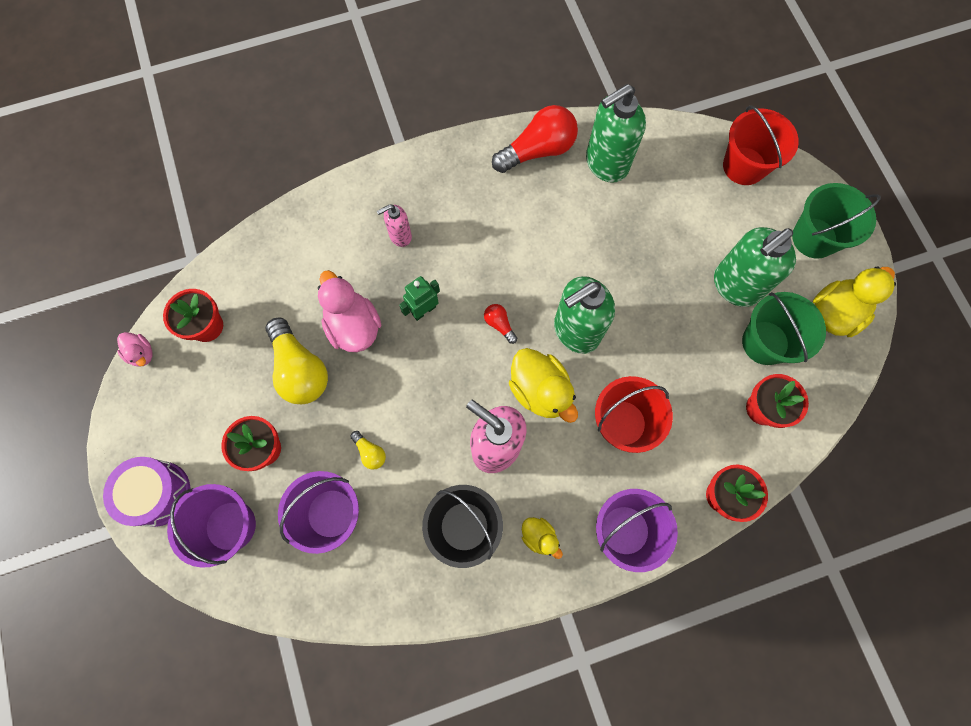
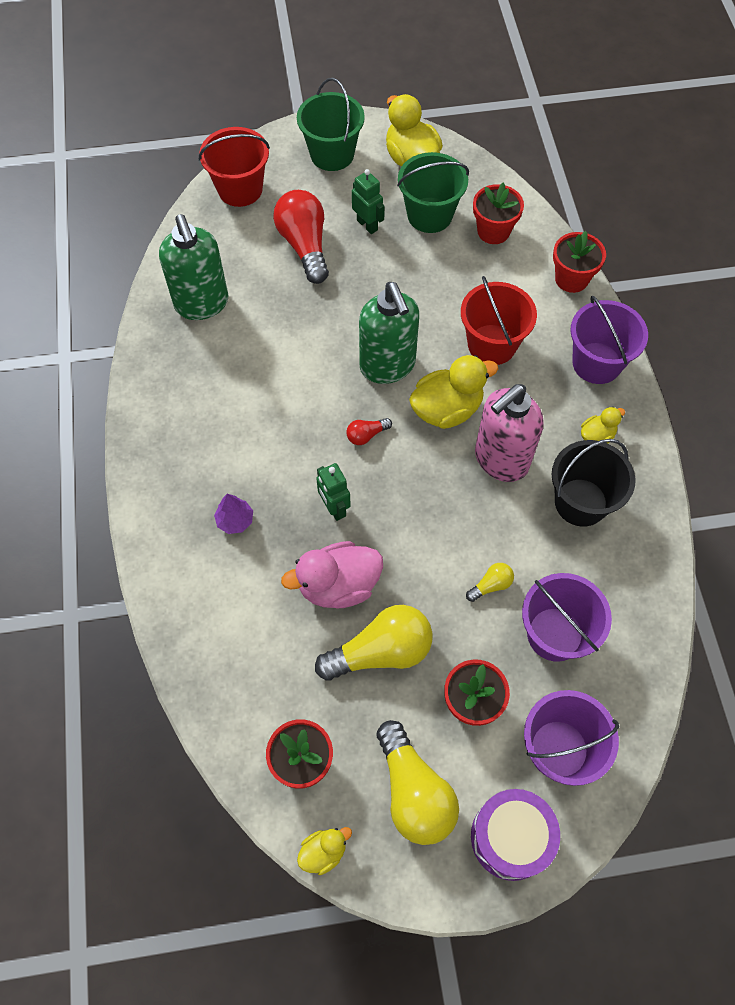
camera: 80 degrees left, 10 degrees down
pink duck [117,332,153,367] -> yellow duck [297,827,352,875]
pink soap dispenser [377,204,412,247] -> purple tree [214,494,253,534]
red light bulb [492,105,578,173] -> red light bulb moved to [273,190,329,284]
green soap dispenser [714,227,796,307] -> green robot [352,169,385,234]
none -> yellow light bulb [377,720,459,845]

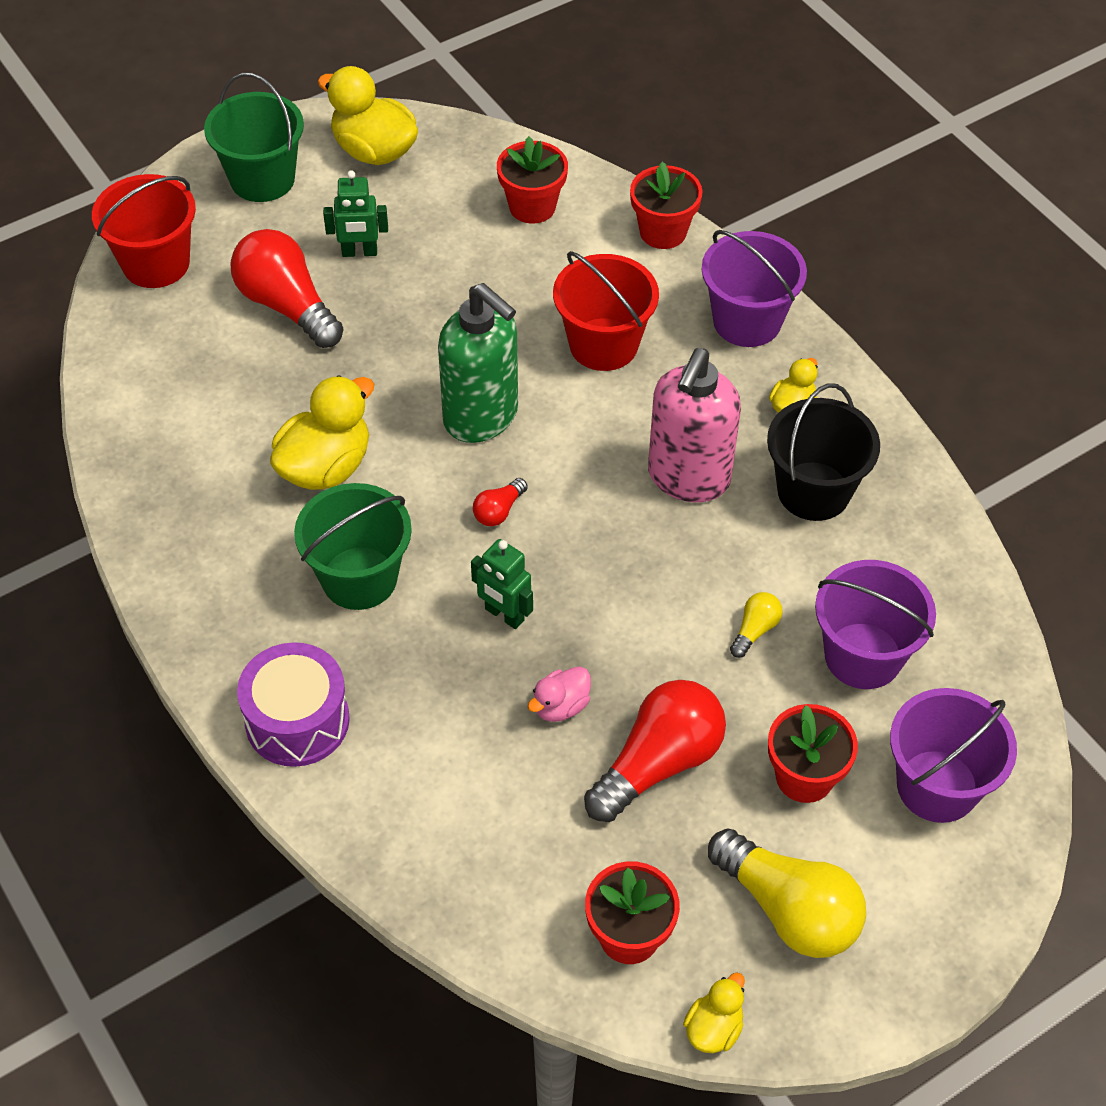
camera: 25 degrees left, 10 degrees down
green soap dispenser [159,214,229,320] -> none
purple tree [214,494,253,534] -> none
pink duck [281,541,383,608] -> pink duck [528,667,591,722], size x0.53
yellow light bulb [315,605,432,681] -> red light bulb [584,680,726,822]
green robot [352,169,385,234] -> green robot turned 150 degrees clockwise [323,170,388,257]
green bucket [397,152,469,233] -> green bucket moved to [294,483,412,610]
yellow duck [409,355,498,429] -> yellow duck moved to [270,375,374,490]
purple drum [471,789,560,881] -> purple drum moved to [237,642,350,767]

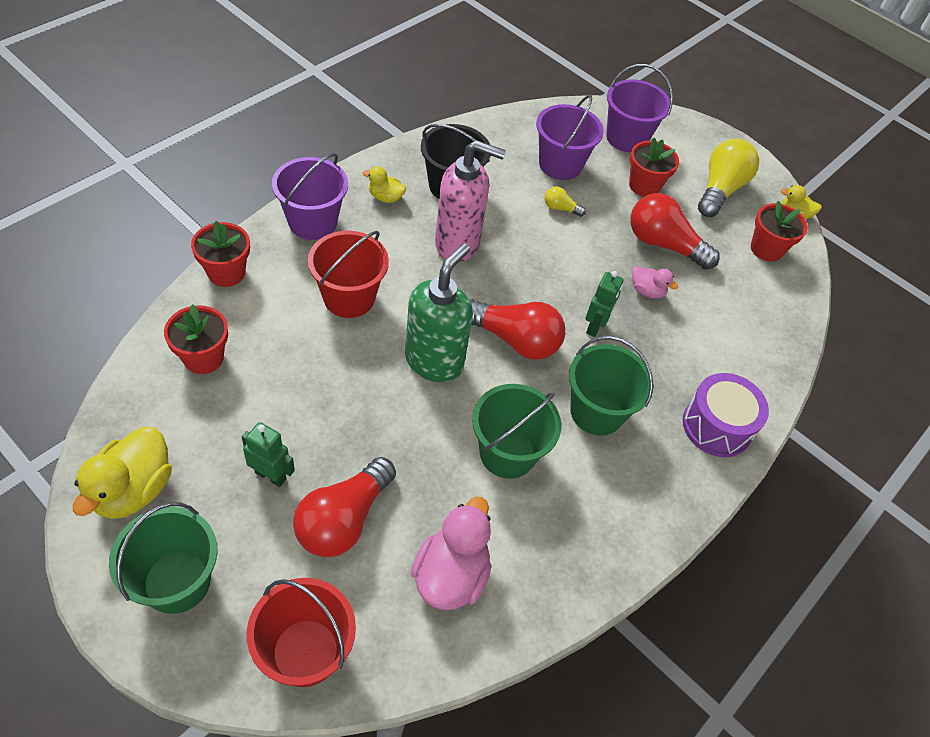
camera: 110 degrees left, 0 degrees up
yellow duck [270,375,374,490] -> green bucket [472,384,561,479]
green robot [323,170,388,257] -> green robot turned 45 degrees counterclockwise [242,422,295,487]
red light bulb [473,478,528,526] -> red light bulb [469,299,565,360], size x2.20
none -> pink duck [411,497,491,610]

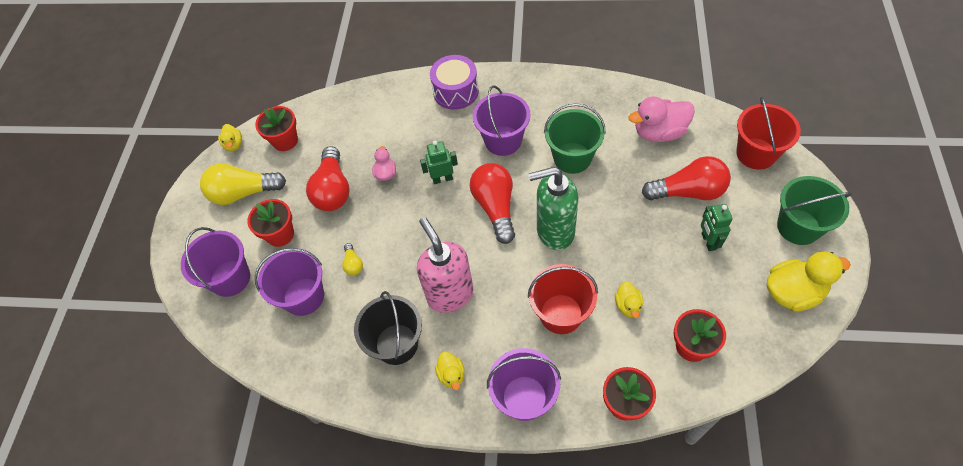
camera: 115 degrees left, 5 degrees up
green bucket [569,336,654,435] -> purple bucket [473,85,530,156]
none -> yellow duck [615,281,643,318]

